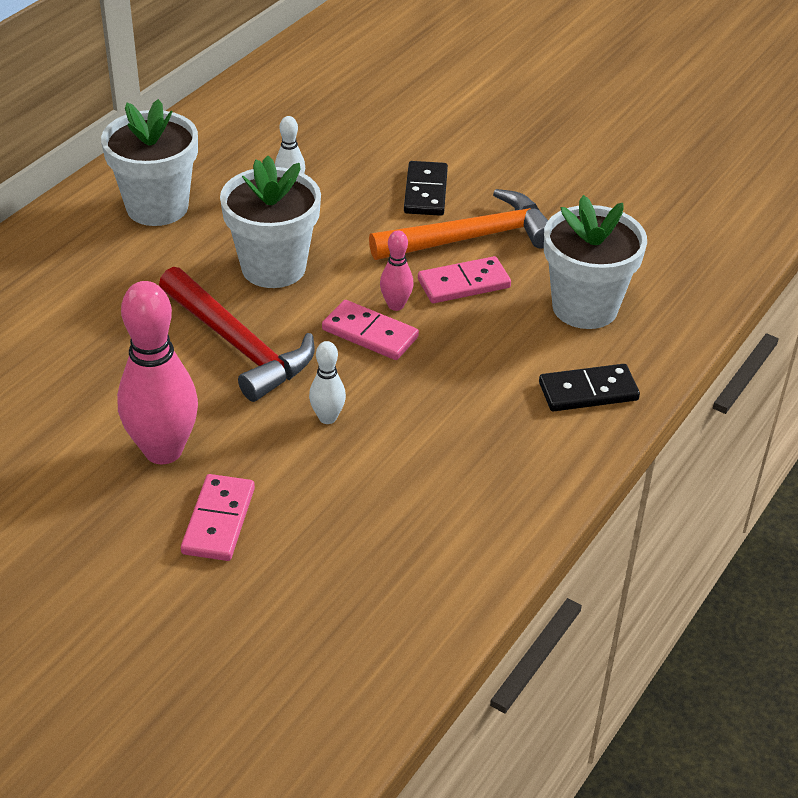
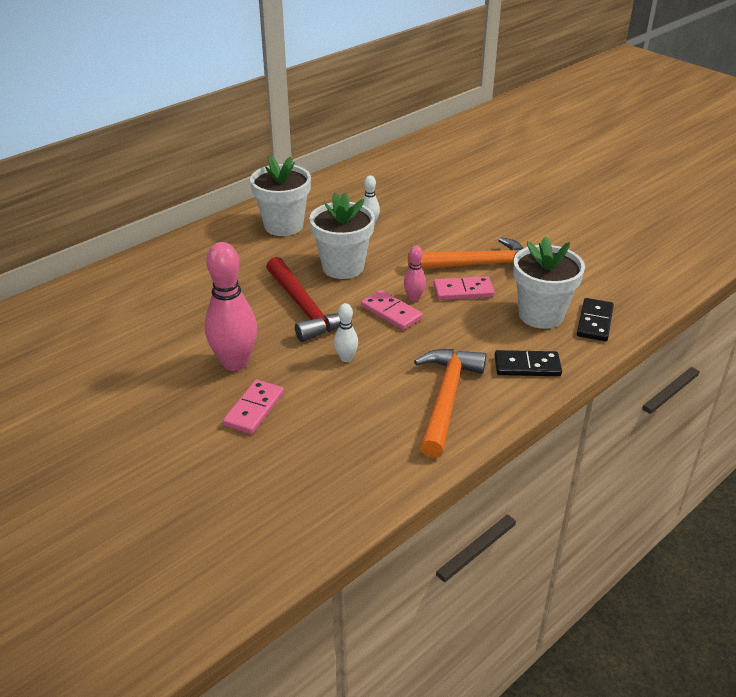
camera: 15 degrees right, 5 degrees down
black domino [404,161,448,216] -> black domino moved to [577,298,614,341]
none -> orange hammer [414,349,486,458]

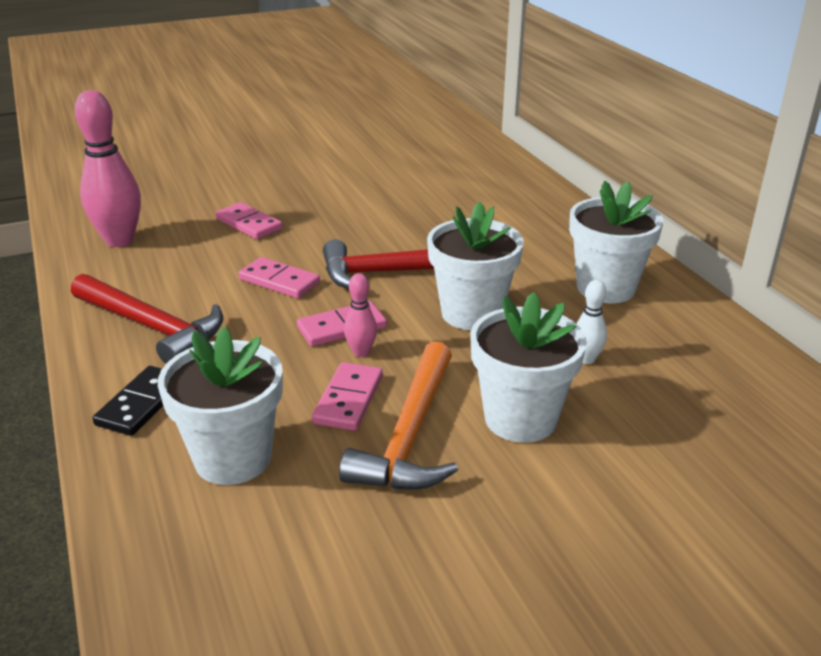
camera: 110 degrees right, 5 degrees down
pink bowling pin [205,242,257,371] -> pink bowling pin moved to [74,90,141,247]
white bowling pin [334,303,358,362] -> pink domino [238,257,320,298]
orange hammer [414,349,486,458] -> red hammer [71,274,223,364]
black domino [577,298,614,341] -> none
none -> white flower pot [470,292,587,443]

